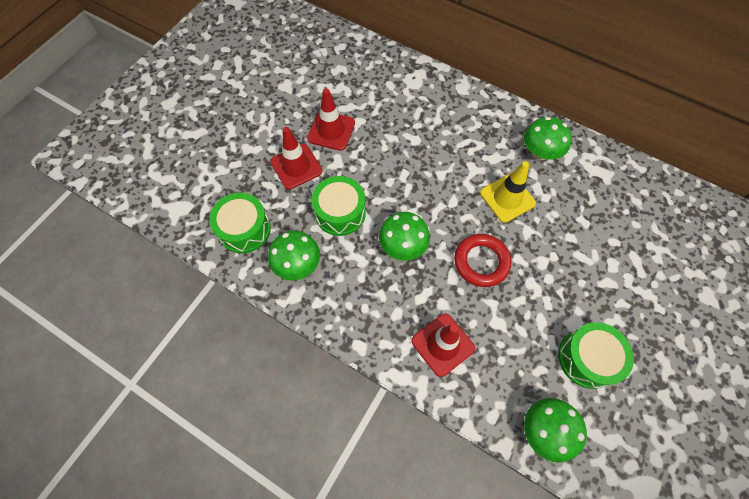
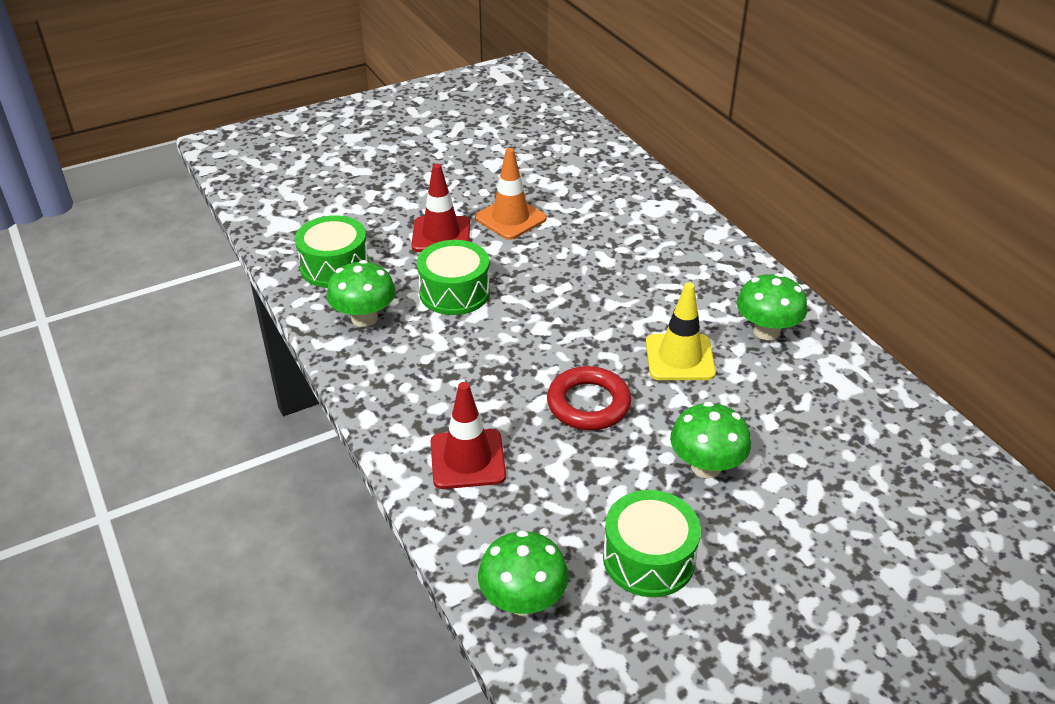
camera: 30 degrees right, 25 degrees down
red traffic cone [307,88,355,151] -> orange traffic cone [475,148,547,240]
green mushroom [379,212,430,261] -> green mushroom moved to [670,402,751,478]

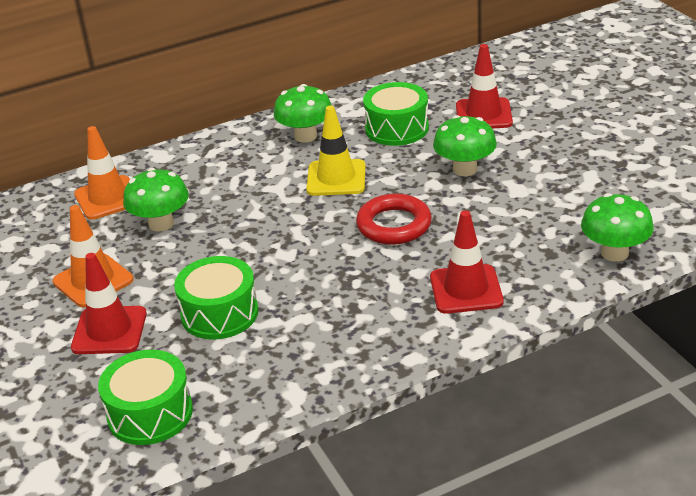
camera: 85 degrees left, 5 degrees down
green mushroom [326,260,396,327] -> green mushroom moved to [123,168,189,232]
green drum [603,490,701,597] -> green drum moved to [363,82,429,146]
none -> orange traffic cone [74,126,130,220]
none -> red traffic cone [456,44,513,128]

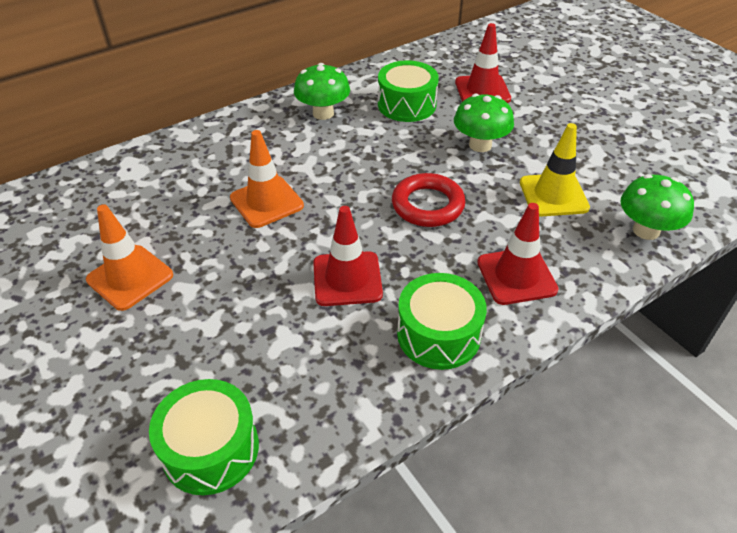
camera: 10 degrees left, 10 degrees up
red traffic cone [71,253,147,354] -> red traffic cone moved to [313,206,383,306]
orange traffic cone [74,126,130,220] -> orange traffic cone moved to [230,130,304,228]
green mushroom [123,168,189,232] -> none
green drum [174,256,258,340] -> green drum moved to [397,273,487,370]
yellow traffic cone [306,106,365,196] -> yellow traffic cone moved to [520,123,590,217]

